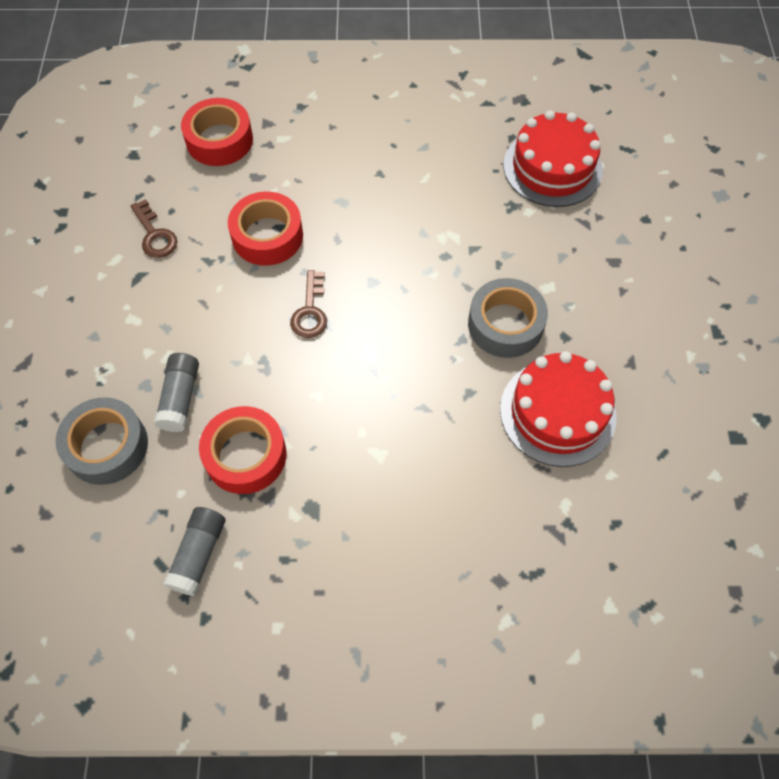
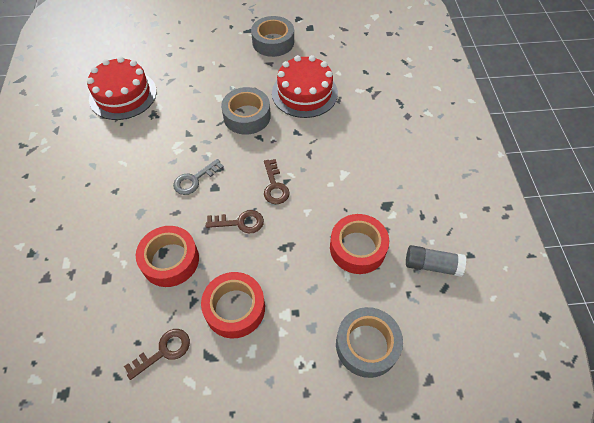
camera: 95 degrees left, 5 degrees down
grey glue stick [154,353,199,432] -> none
red tape [181,98,253,166] -> red tape moved to [201,272,265,338]
none -> grey key [173,159,224,195]
none -> grey tape [251,16,294,57]
none -> brown key [264,159,290,204]

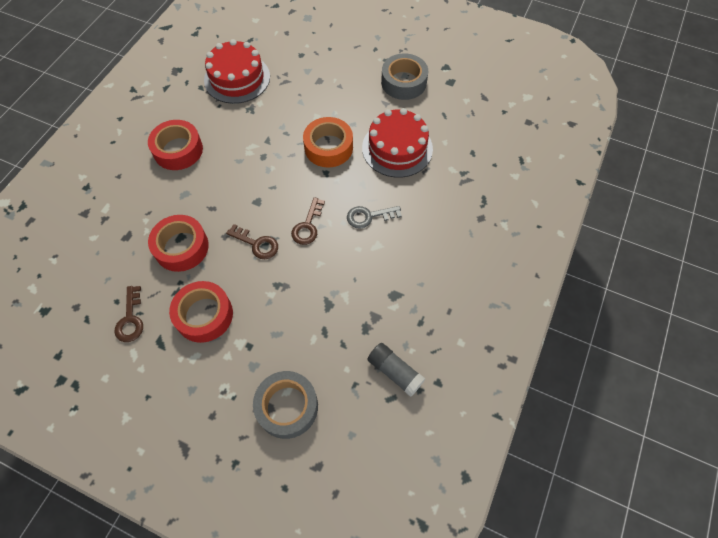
camera: 30 degrees right, 5 degrees up
brown key [124,329,190,380] -> brown key turned 90 degrees clockwise [115,286,143,342]
grey key [173,159,224,195] -> grey key moved to [347,206,402,229]
grey tape [221,87,271,135] -> orange tape [303,117,353,168]
red tape [330,214,389,274] -> red tape moved to [148,120,203,170]

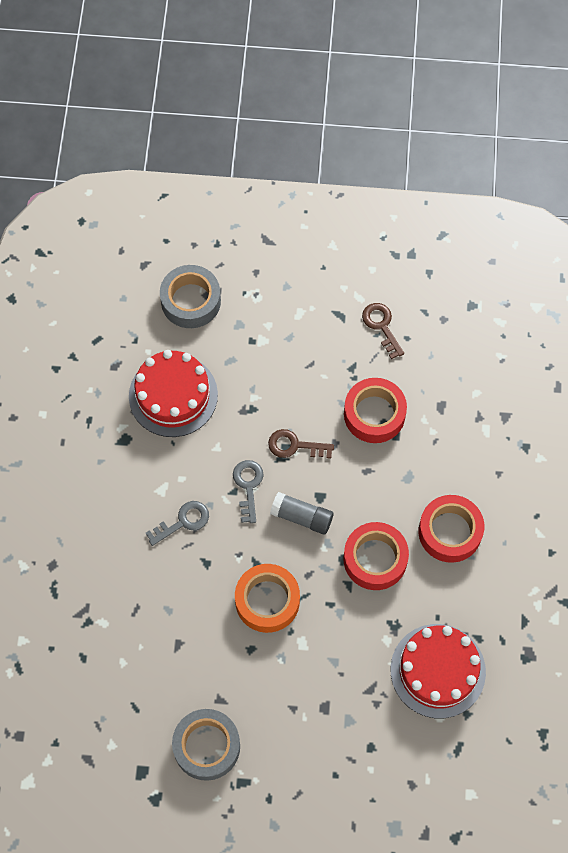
camera: 160 degrees right, 5 degrees up
red tape [169,281,233,343] -> red tape moved to [343,522,409,590]
brown key [291,197,325,245] -> grey key [233,460,264,523]
red cake [362,108,433,178] -> red cake moved to [129,350,218,437]
grey glue stick [368,343,425,397] -> grey glue stick moved to [270,492,333,535]

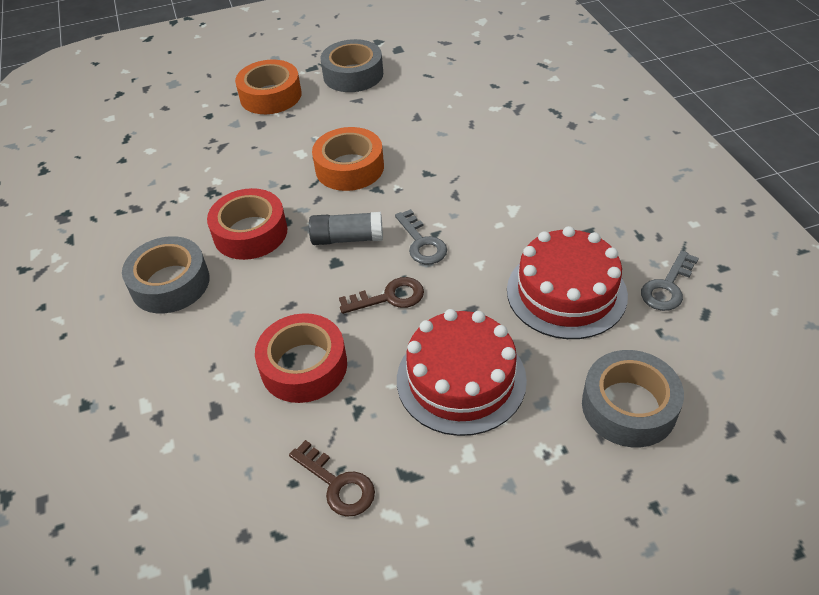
camera: 160 degrees right, 20 degrees down
grey key [146,501,209,546] -> grey key moved to [641,251,699,311]
red cake [390,624,486,718] -> red cake moved to [397,309,527,436]
red tape [418,495,484,563] -> grey tape [122,236,210,313]
none -> orange tape [235,60,301,114]

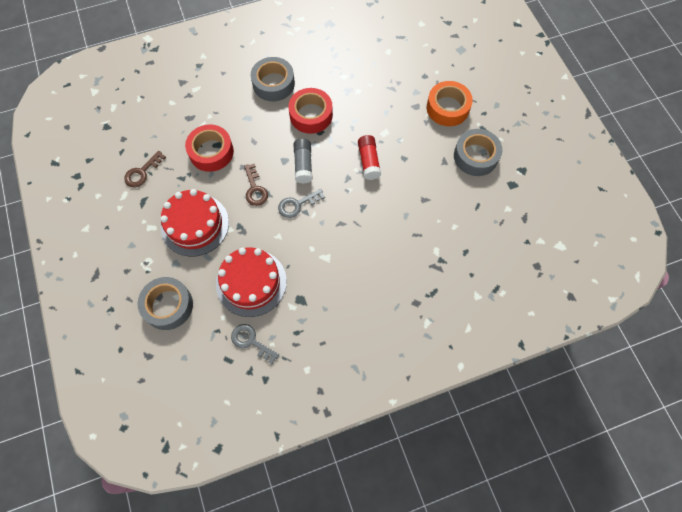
camera: 85 degrees right, 20 degrees up
orange tape [312,127,384,191] -> red glue stick [358,135,381,180]

